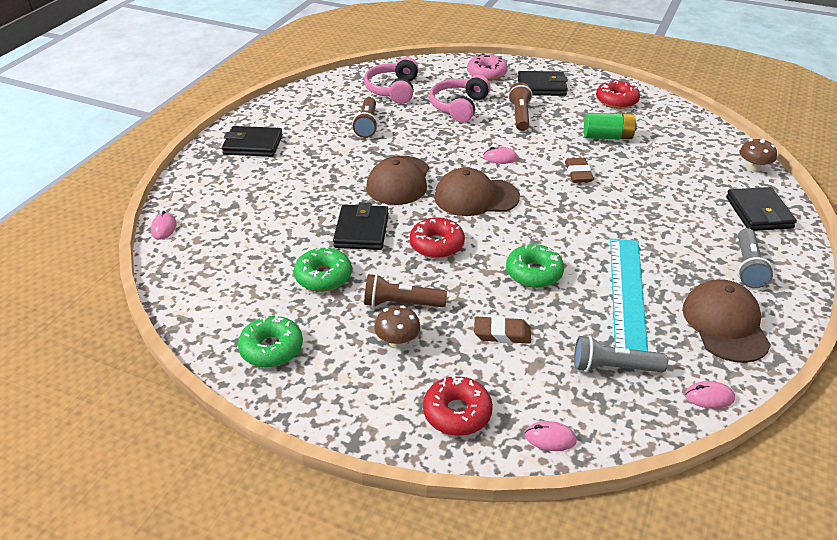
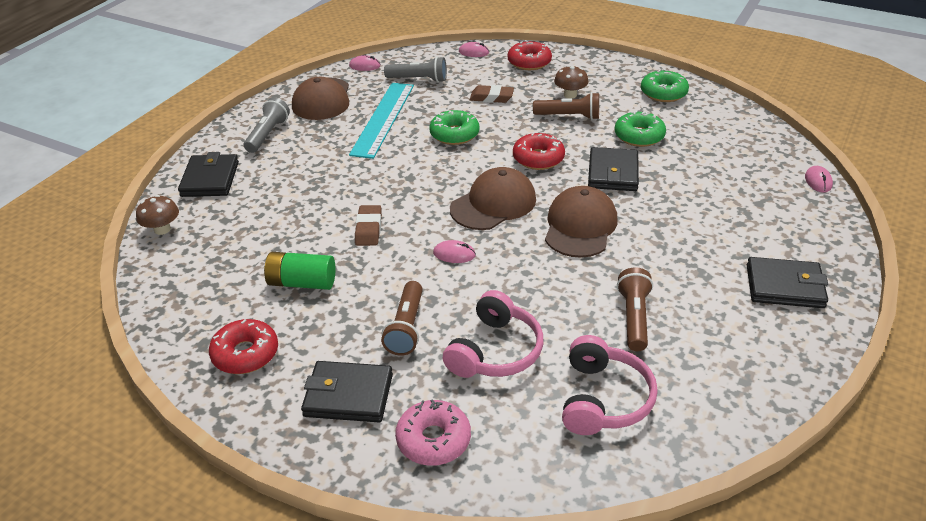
camera: 175 degrees left, 0 degrees up
brown cap [434,167,520,216] -> brown cap turned 45 degrees counterclockwise [450,167,536,230]

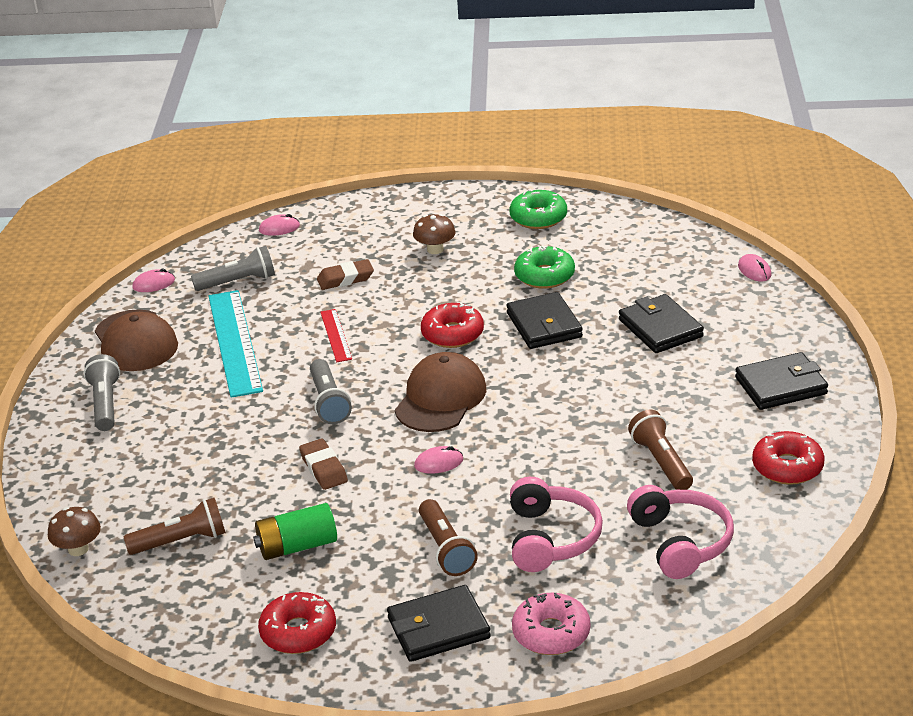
camera: 25 degrees left, 5 degrees down
black wallet [178,152,239,197] -> black wallet moved to [619,294,704,353]
green donut [429,110,479,145] -> red ruler [320,309,352,362]
red donut [508,40,552,70] -> red donut moved to [752,431,825,485]
brown flashlight [533,92,599,120] -> brown flashlight moved to [124,498,226,555]
brown cap [545,186,617,258] -> none
none -> grey flashlight [310,359,352,424]

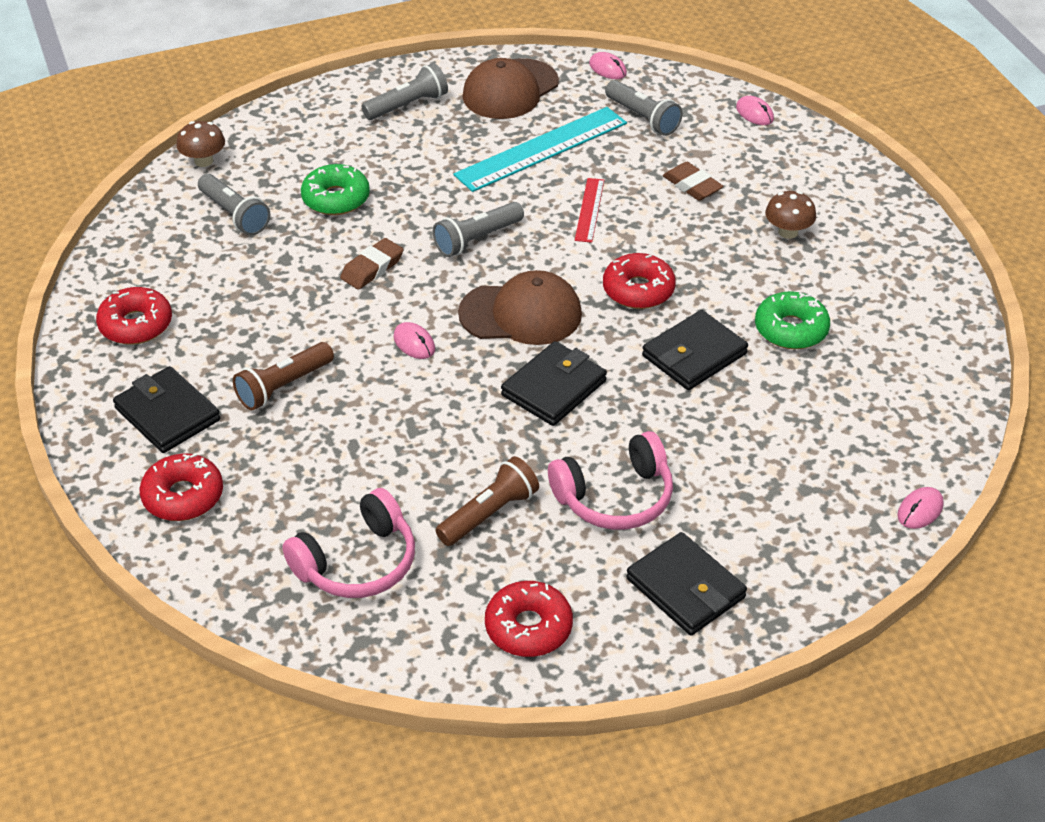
camera: 65 degrees right, 10 degrees up
brown flashlight [124,498,226,555] -> grey flashlight [198,174,270,236]
green battery [253,503,337,560] -> none
red ruler [320,309,352,362] -> red ruler turned 45 degrees counterclockwise [575,178,604,243]
green donut [510,189,567,229] -> green donut moved to [301,164,370,215]
pink headphones [510,477,603,572] -> pink headphones moved to [548,431,673,530]
pink donut [512,593,590,655] -> red donut [140,453,223,521]
black wallet [619,294,704,353] -> black wallet moved to [501,341,607,426]

